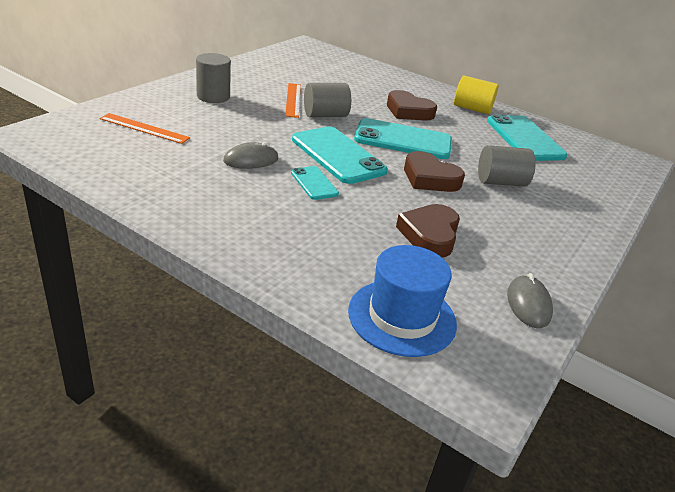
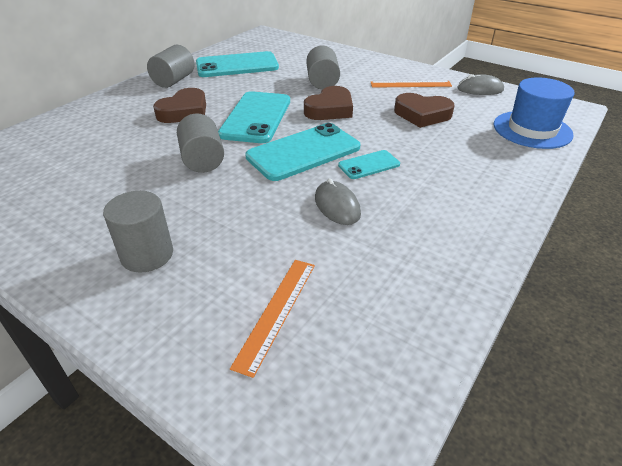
camera: 85 degrees left, 5 degrees up
orange ruler [285,83,301,118] -> orange ruler moved to [371,81,452,88]
yellow cylinder [454,75,499,114] -> grey cylinder [147,45,195,88]

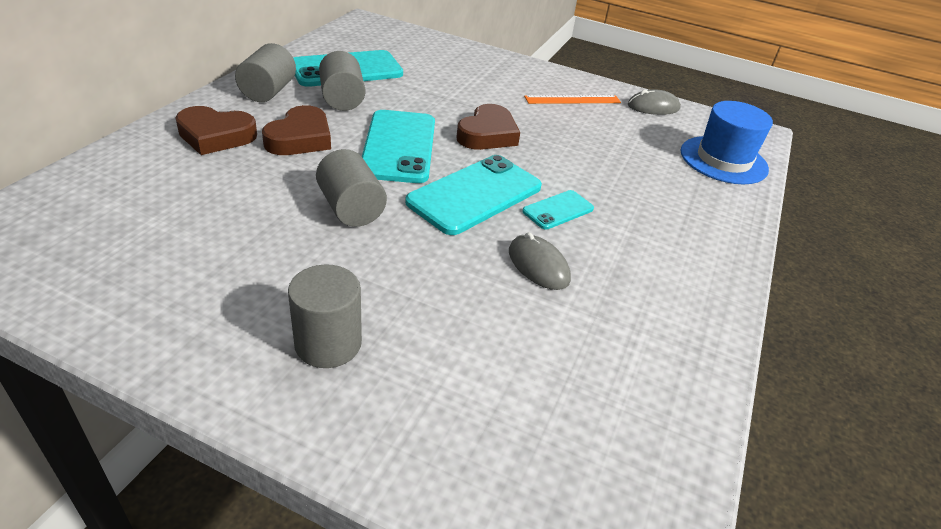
camera: 15 degrees left, 0 degrees up
orange ruler [230,260,315,378] -> none
grey cylinder [306,46,340,90] -> grey cylinder moved to [319,51,365,111]
brown heart [394,93,455,128] -> brown heart moved to [175,106,257,155]

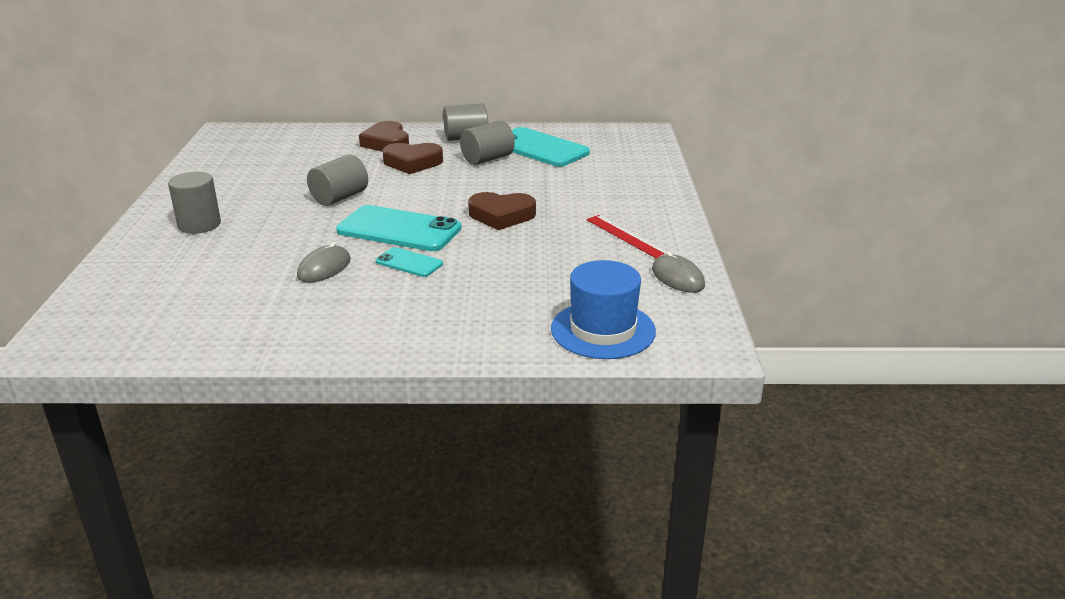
camera: 70 degrees right, 10 degrees down
turquoise phone [362,110,435,183] -> none
orange ruler [524,95,621,104] -> red ruler [586,215,666,259]

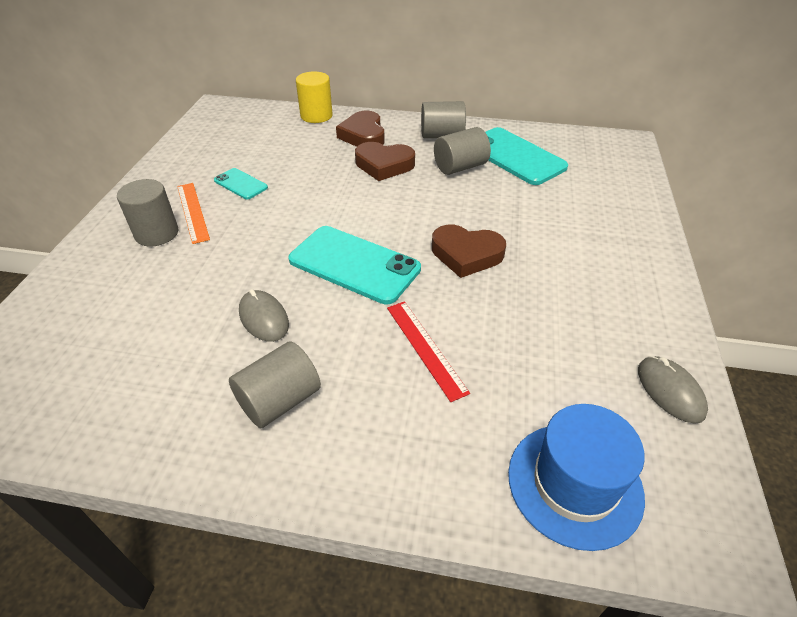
camera: 10 degrees right, 15 degrees up
grey mouse [297,242,351,283] -> grey mouse turned 75 degrees counterclockwise [239,289,289,342]
grey cylinder [307,154,368,206] -> grey cylinder moved to [229,341,321,428]
turquoise phone [375,247,443,277] -> turquoise phone moved to [214,168,268,199]
red ruler [586,215,666,259] -> red ruler moved to [387,301,470,402]
none -> orange ruler [177,183,210,244]
none -> yellow cylinder [296,71,333,123]

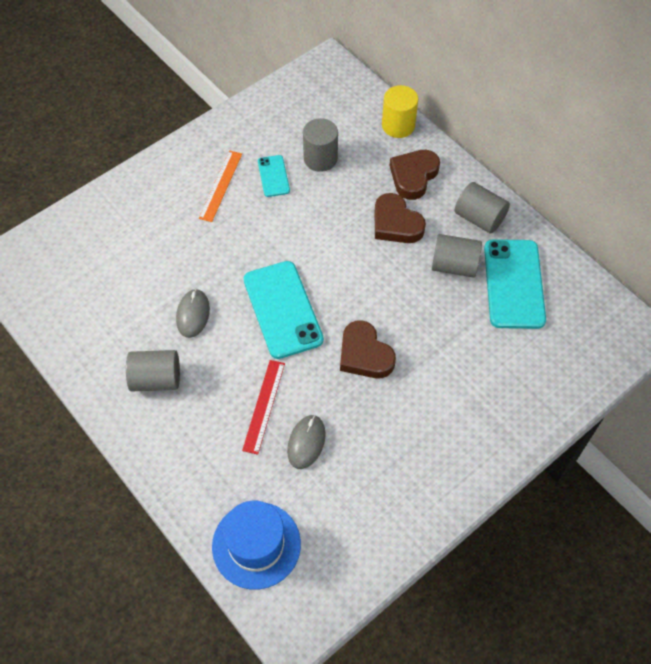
camera: 40 degrees right, 15 degrees up
grey cylinder [117,179,178,247] -> grey cylinder moved to [303,118,338,172]
grey mouse [638,356,708,424] -> grey mouse moved to [287,415,326,469]

